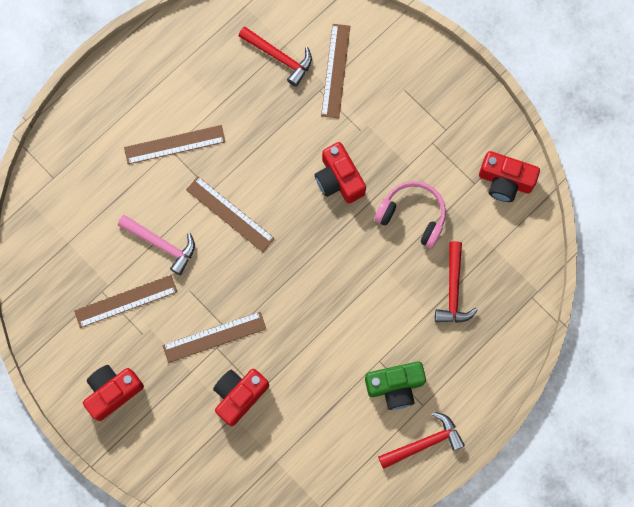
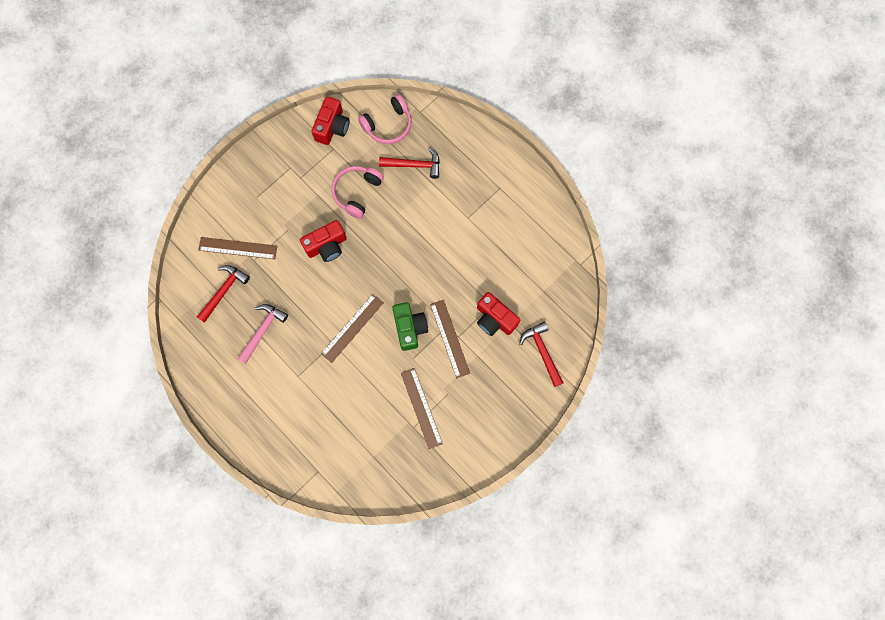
camera: 90 degrees left, 0 degrees up
red camera [83,365,144,421] -> none
pink hammer [118,215,195,275] -> pink hammer moved to [238,304,288,364]
brown ruler [124,125,226,164] -> none
green camera [365,361,426,410] -> green camera moved to [392,302,428,351]
red hammer [378,412,465,469] -> red hammer moved to [519,322,563,387]
none -> pink headphones [358,94,412,144]

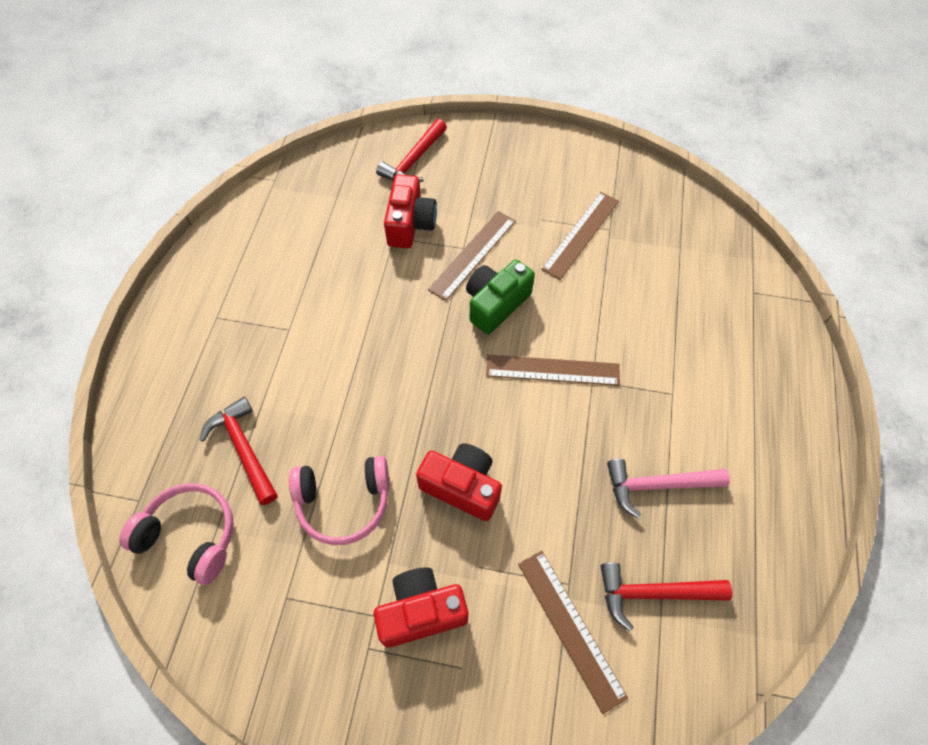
camera: 125 degrees left, 15 degrees down
red camera [311,97,349,145] -> red camera moved to [374,567,468,648]

